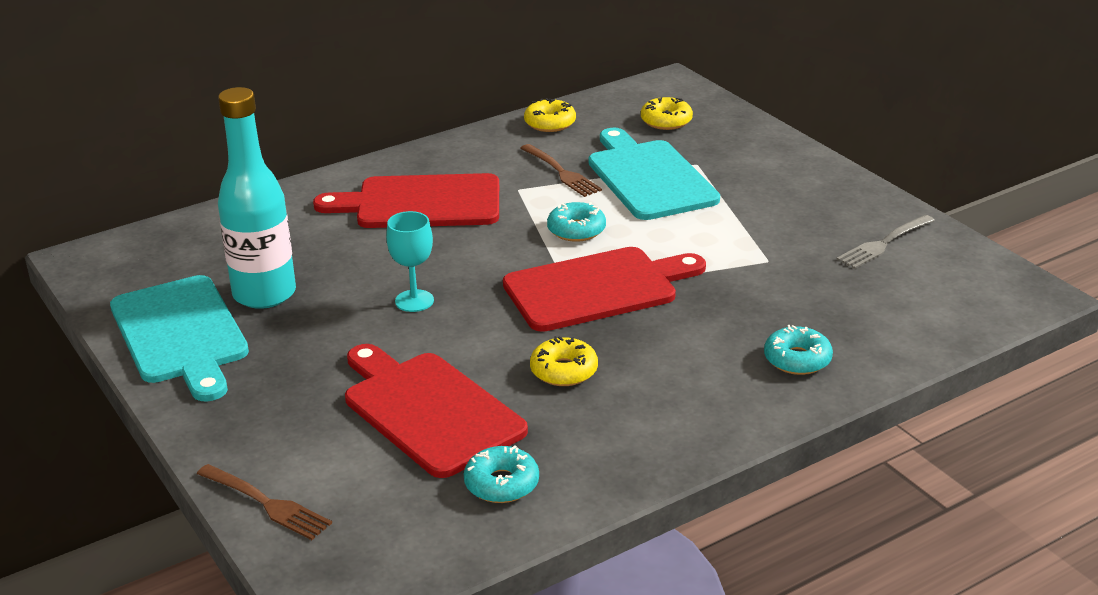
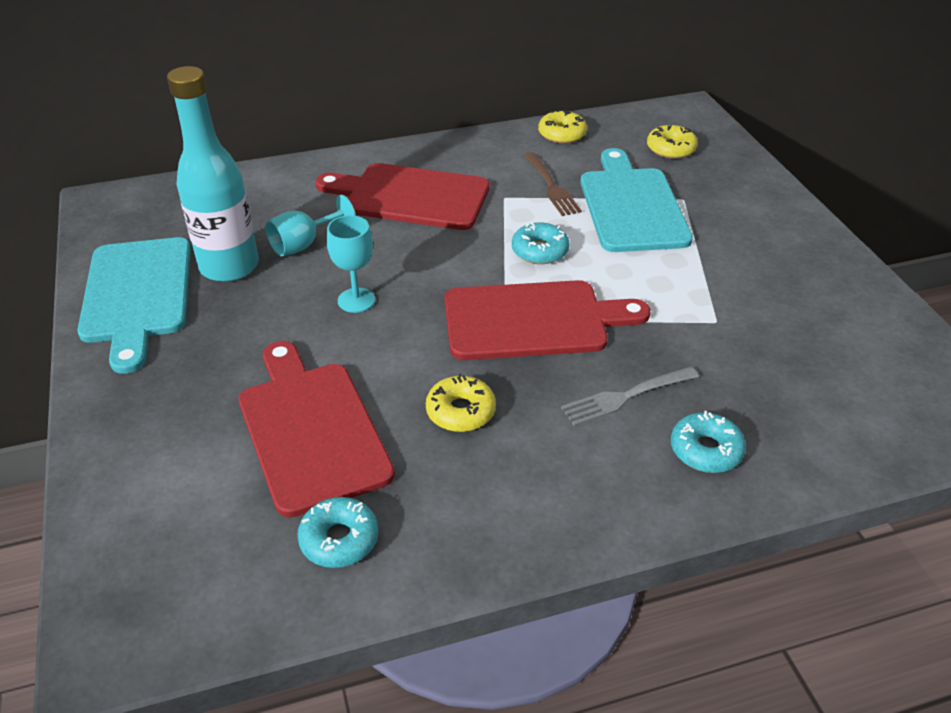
camera: 15 degrees right, 10 degrees up
brown fork [197,464,332,540] -> none
grey fork [836,215,935,269] -> grey fork moved to [561,367,699,426]
none -> turquoise goblet [265,195,356,256]

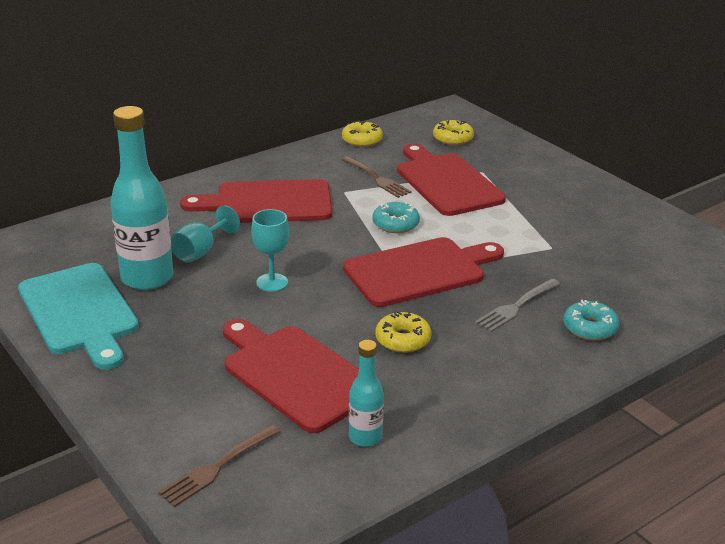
camera: 20 degrees left, 10 degrees down
turquoise donut [297,497,378,568] -> turquoise bottle [349,340,384,447]
turquoise cutting board [580,148,693,252] -> red cutting board [397,143,506,216]
none -> brown fork [158,424,280,507]

